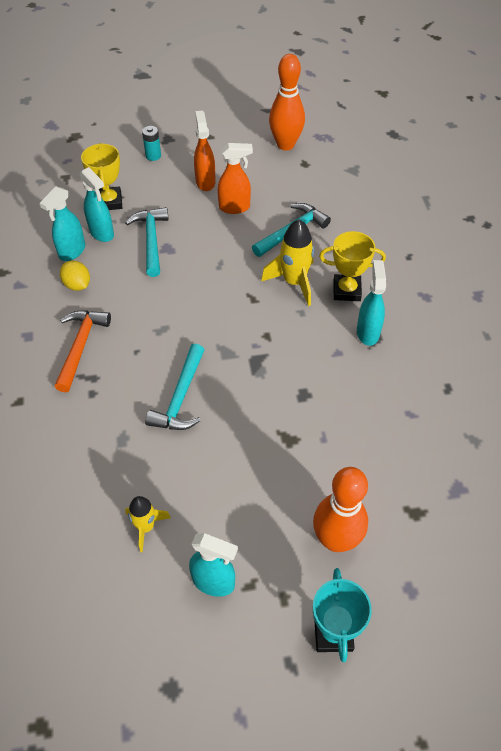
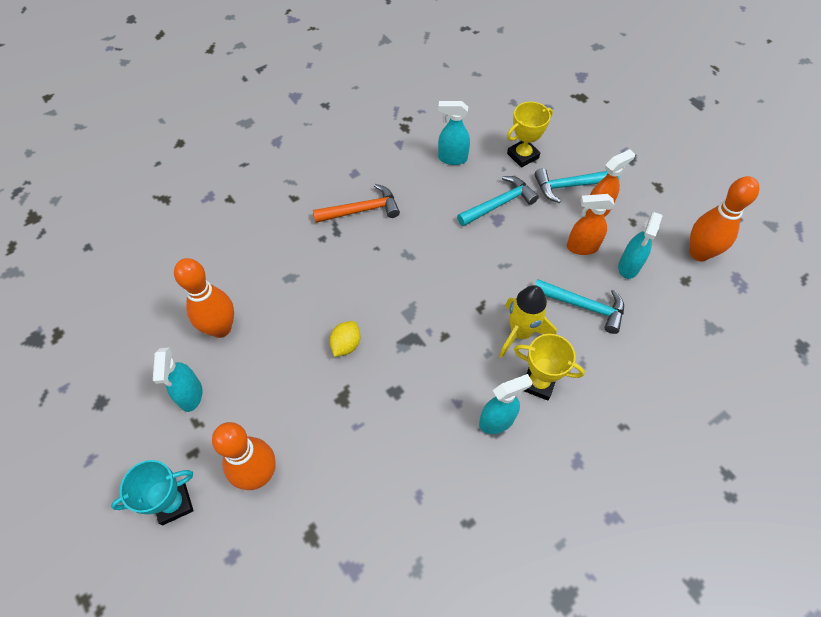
camera: 65 degrees right, 5 degrees up
yellow lemon [60,261,90,291] -> yellow lemon moved to [329,321,360,357]
turquoise spray bottle [79,167,114,242] -> turquoise spray bottle moved to [618,212,663,279]
yellow rocket [125,496,171,552] -> orange bowling pin [174,258,234,338]
turquoise battery [142,126,161,161] -> none
turquoise hammer [145,344,205,430] -> turquoise hammer moved to [534,168,620,203]
orange spray bottle [218,143,253,214] -> orange spray bottle turned 120 degrees clockwise [567,194,615,255]
yellow trophy [319,231,386,301] -> yellow trophy turned 45 degrees counterclockwise [514,334,585,401]

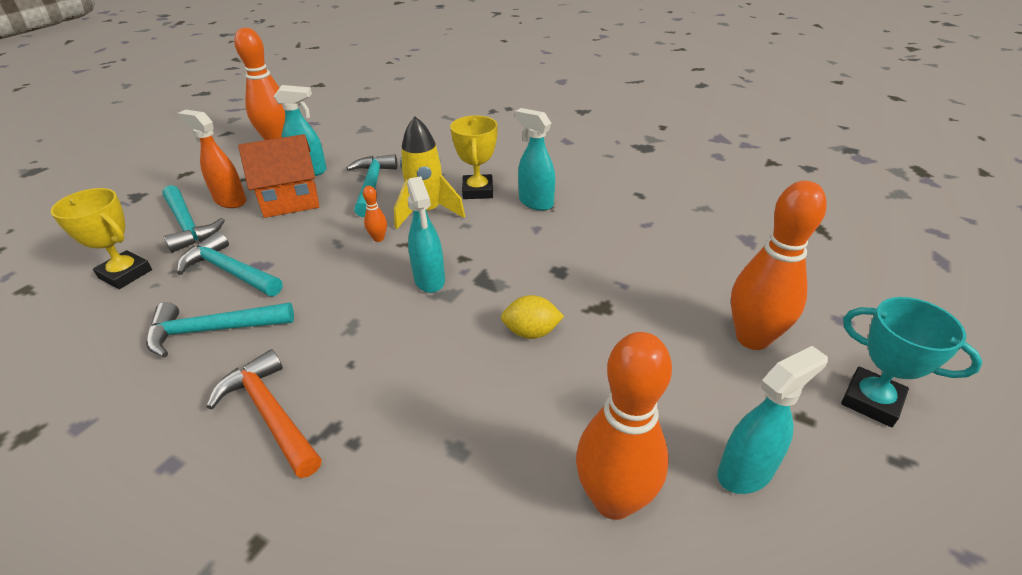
camera: 115 degrees left, 20 degrees down
turquoise spray bottle [438,101,470,165] -> turquoise spray bottle moved to [407,176,445,293]
orange spray bottle [567,194,615,255] -> orange house [238,134,319,218]
none -> turquoise hammer [146,302,294,358]
none -> orange bowling pin [363,186,387,242]

